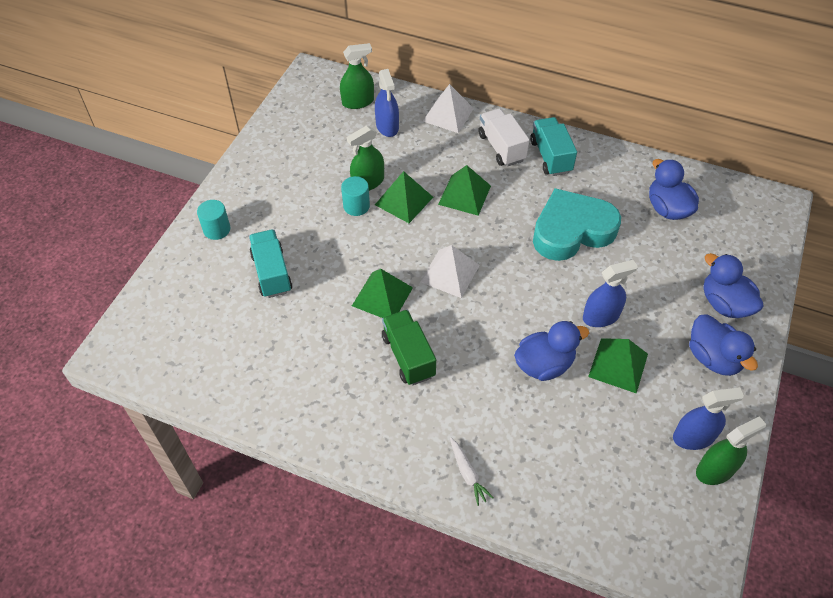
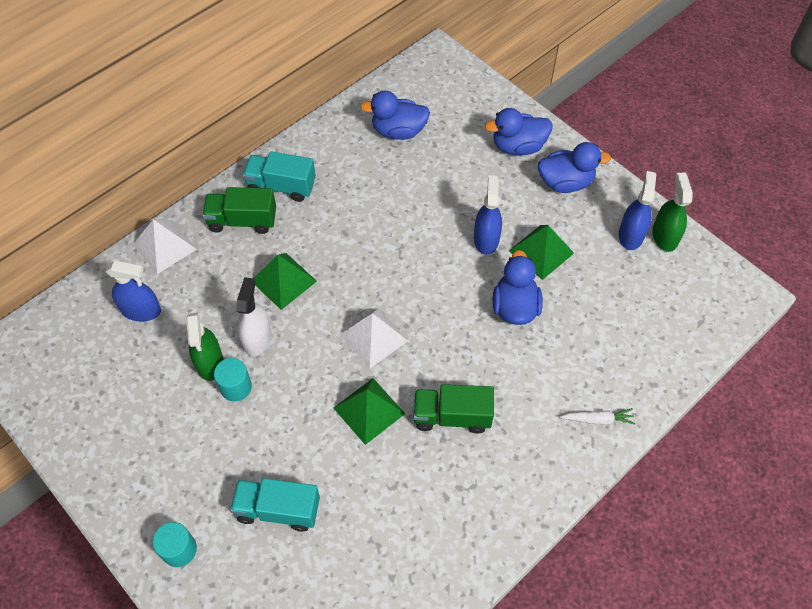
camera: 65 degrees left, 5 degrees up
green spray bottle [340,43,374,109] -> none
green pyramid [375,171,433,223] -> white spray bottle [236,277,271,357]
white truck [478,108,530,166] -> green truck [202,187,276,234]
turquoise heart [533,188,621,261] -> none

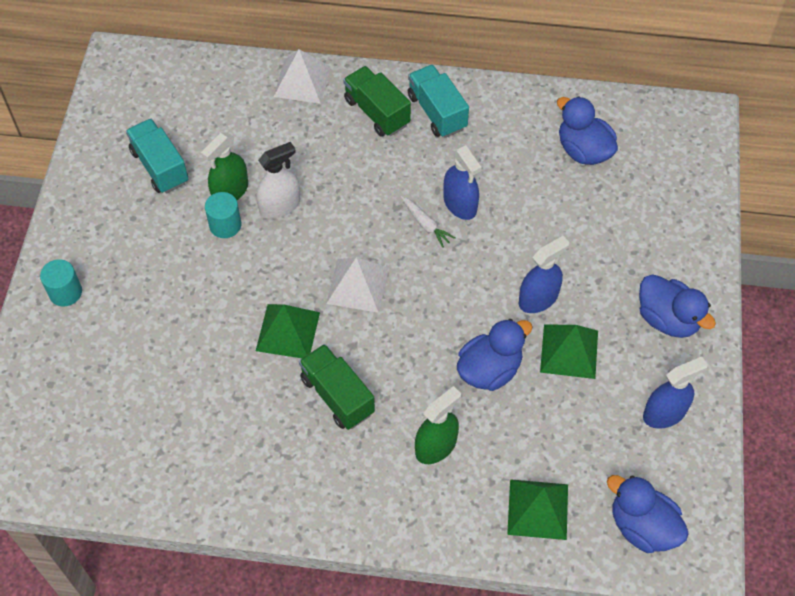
camera: 50 degrees right, 0 degrees up
blue spray bottle [106,261,161,322] -> blue spray bottle moved to [444,144,482,220]
turquoise truck [230,478,320,532] -> turquoise truck moved to [126,119,188,194]
green pyramid [253,253,317,310] -> green pyramid moved to [507,479,568,540]
blue duck [485,108,553,155] -> blue duck moved to [607,475,689,553]
white carrot [560,408,635,425] -> white carrot moved to [400,196,455,248]
green spray bottle [652,173,693,252] -> green spray bottle moved to [415,386,461,464]

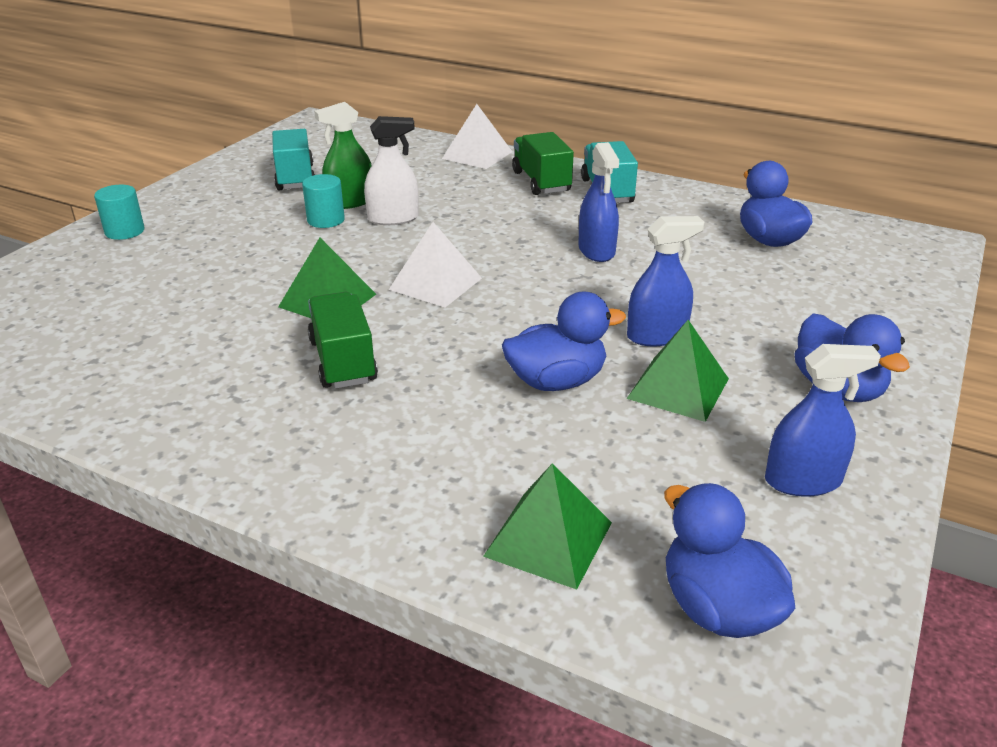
camera: 20 degrees right, 25 degrees down
white carrot [400,196,455,248] -> none
green spray bottle [415,386,461,464] -> none

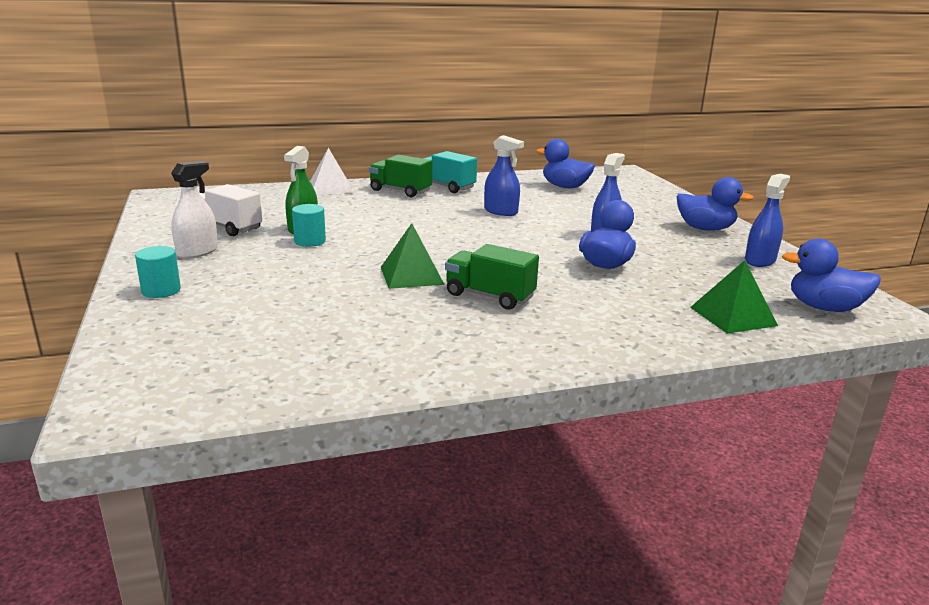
camera: 45 degrees left, 10 degrees down
turquoise truck [272,129,315,190] -> white truck [199,184,262,236]
white spray bottle [364,116,419,225] -> white spray bottle moved to [171,161,218,258]
white pyramid [389,222,482,307] -> none
green pyramid [626,320,729,422] -> none

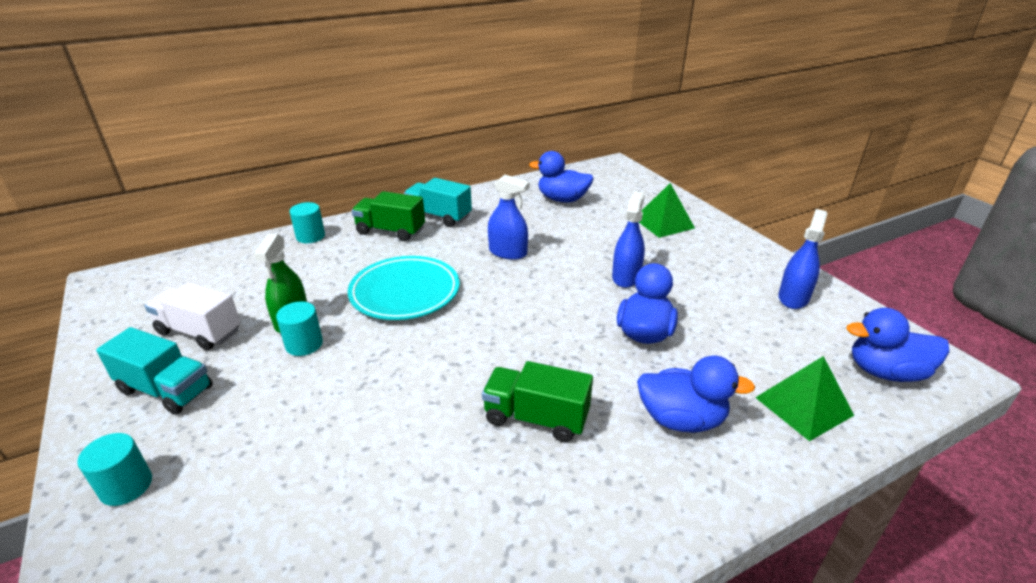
camera: 10 degrees left, 10 degrees up
white spray bottle [171,161,218,258] -> turquoise truck [96,327,213,415]
white pyramid [310,148,352,194] -> turquoise cylinder [289,202,325,243]
green pyramid [381,223,445,289] -> green pyramid moved to [639,183,695,238]
blue duck [676,177,754,231] -> blue duck moved to [637,356,755,433]
none -> turquoise plate [348,256,459,320]

